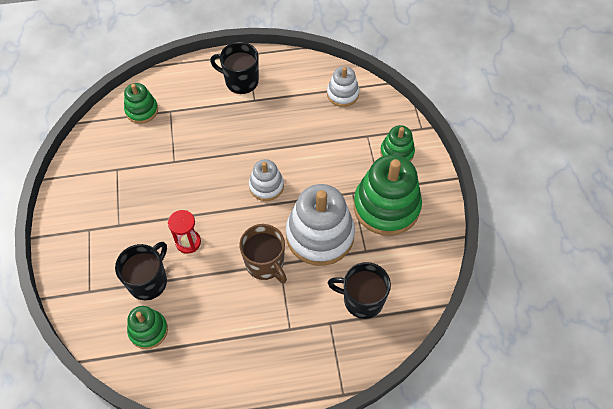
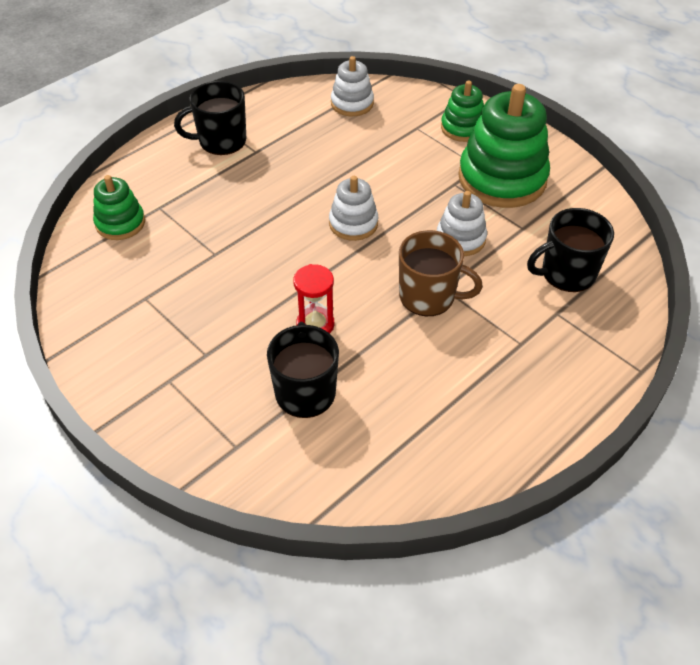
camera: 35 degrees left, 10 degrees down
green stacking toy [127,306,168,349] -> none
white stacking toy [286,184,355,266] -> white stacking toy [437,191,487,256], size x0.53

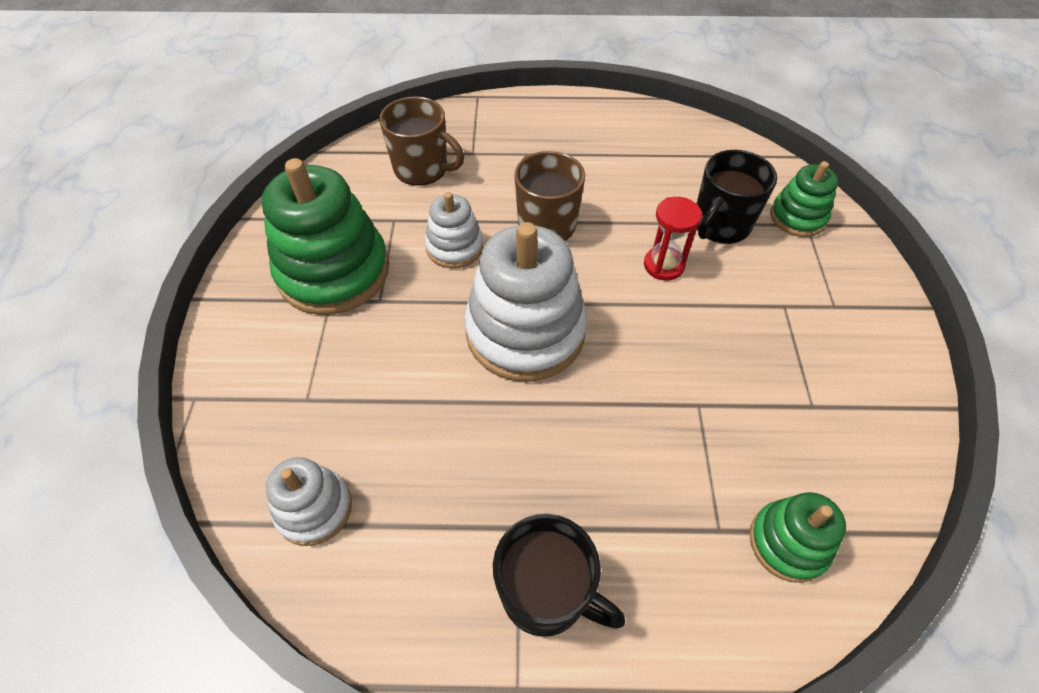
camera: 135 degrees left, 5 degrees up
white stacking toy [329,176,378,241] -> white stacking toy [464,222,587,382], size x1.88
green stacking toy [441,81,484,142] -> green stacking toy moved to [770,161,838,237]
black mug [527,208,614,292] -> brown mug [379,96,464,186]

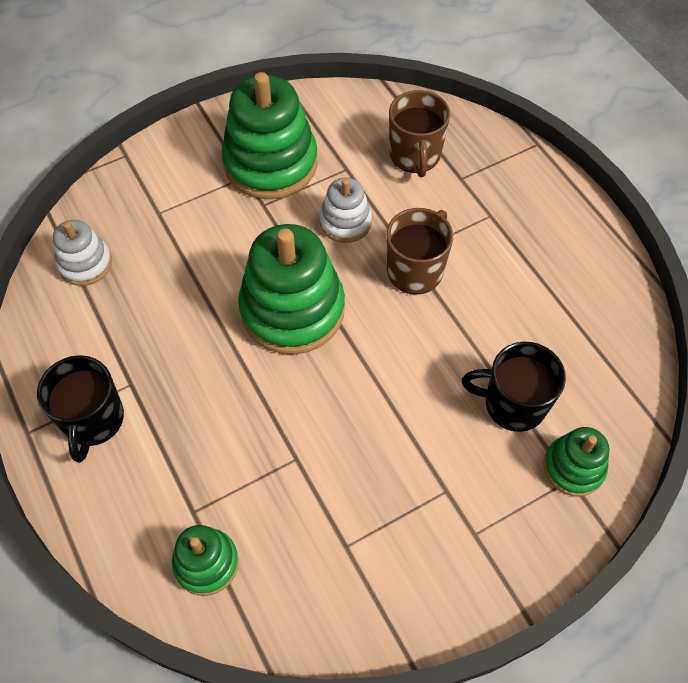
camera: 60 degrees right, 5 degrees up
white stacking toy [464,222,587,382] -> green stacking toy [238,224,345,354]
red hourglass [644,196,702,281] -> none

